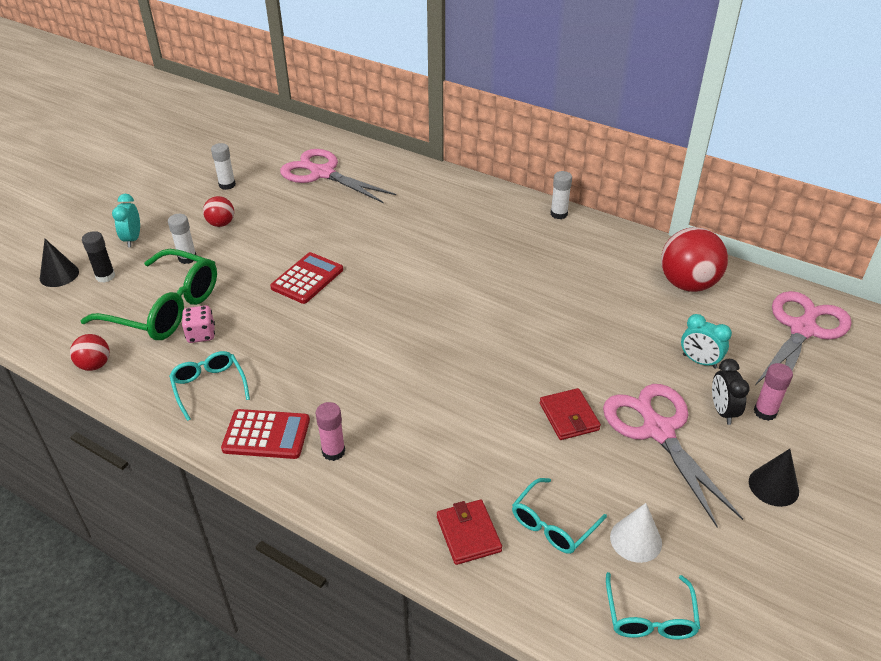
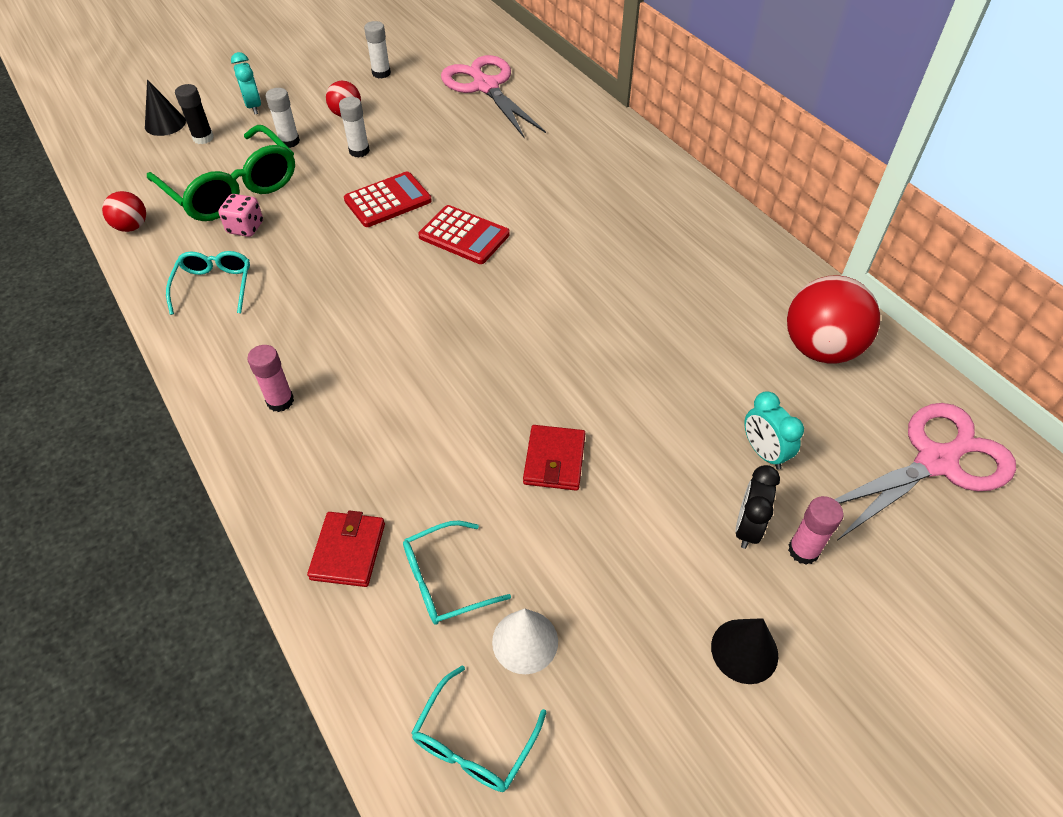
camera: 25 degrees right, 10 degrees up
turquoise clock [112,194,140,247] -> turquoise clock turned 135 degrees clockwise [231,52,261,114]
red calculator [221,409,310,459] -> red calculator moved to [418,205,510,264]
white glue stick [551,171,572,219] -> white glue stick moved to [339,97,370,157]
pink scissors [603,384,743,527] -> none

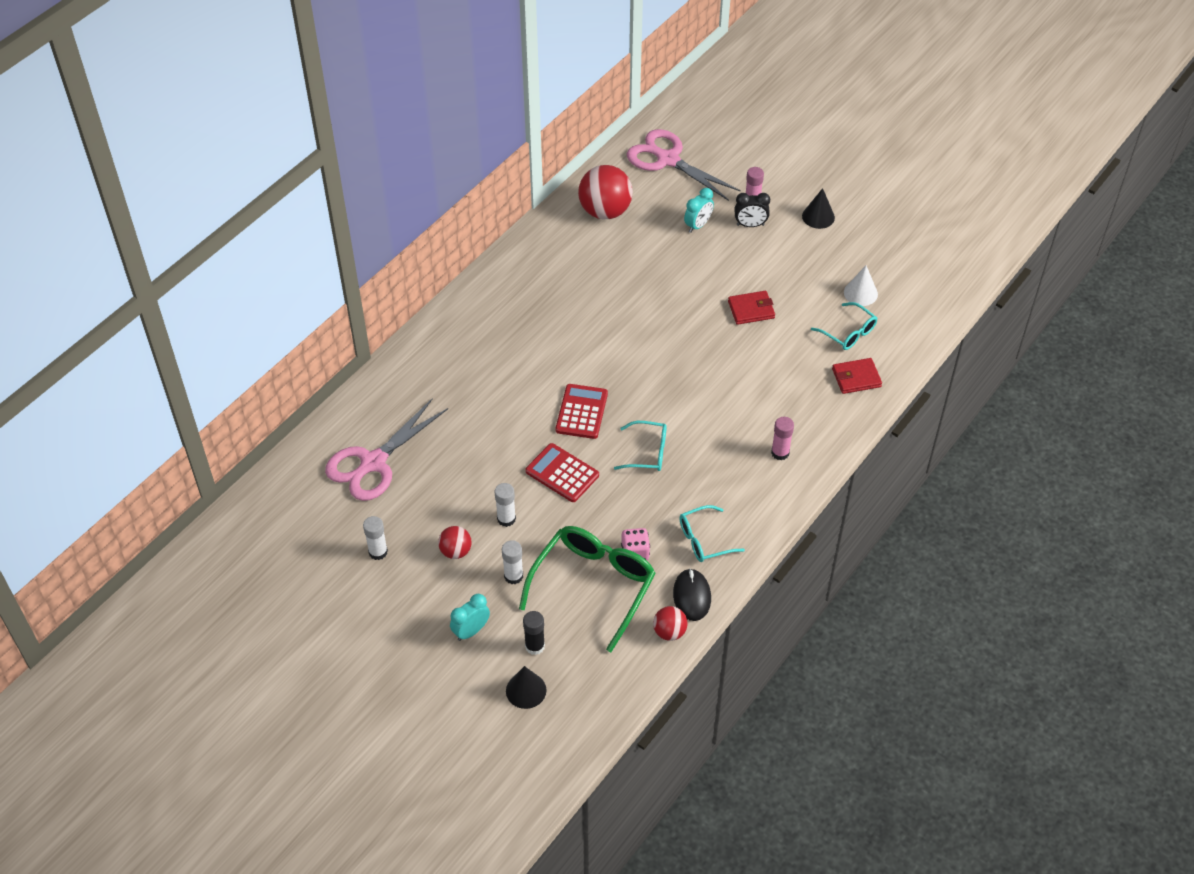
camera: 110 degrees left, 0 degrees up
turquoise glasses [411,665,546,792] -> turquoise glasses moved to [614,421,667,471]
none -> black mouse [673,568,711,621]

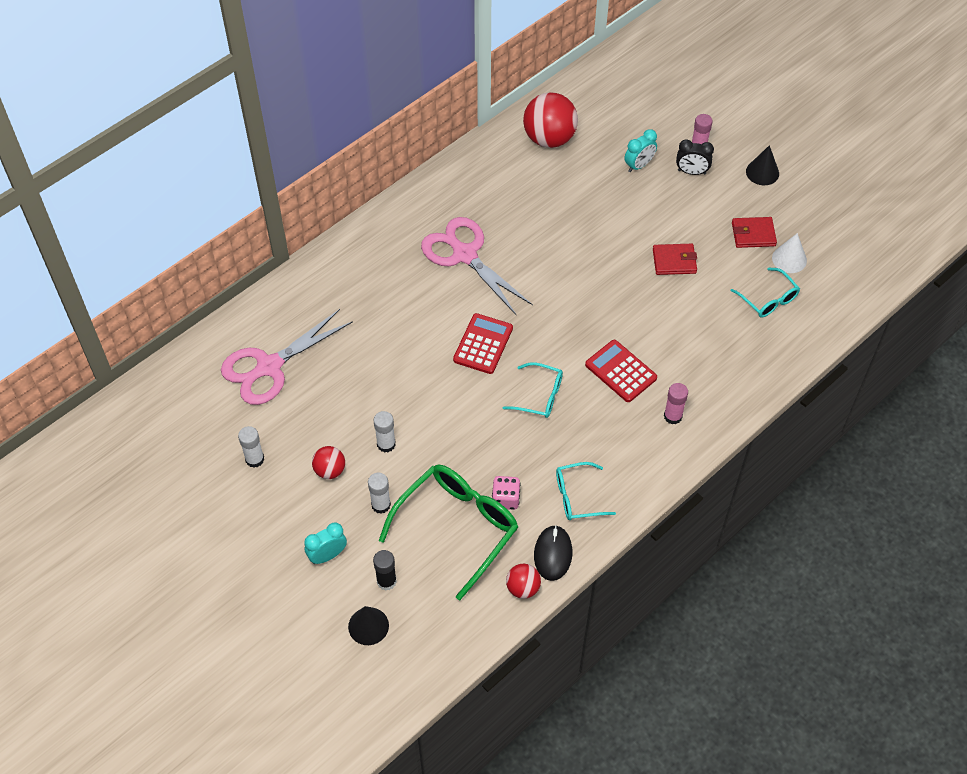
camera: 10 degrees right, 5 degrees up
red calculator [526,443,599,502] -> red calculator moved to [585,340,657,402]
pink scissors [627,129,741,201] -> pink scissors moved to [421,217,533,315]
red wallet [832,358,882,394] -> red wallet moved to [732,217,777,248]

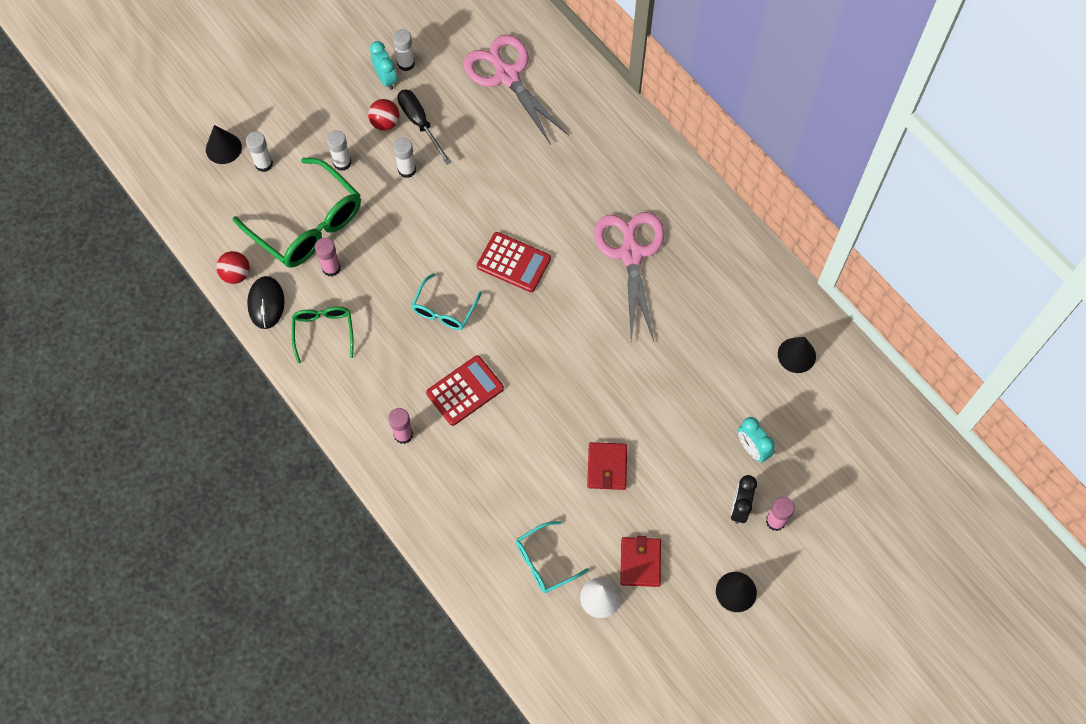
camera: 95 degrees right, 10 degrees up
turquoise clock [304,523,347,564] -> turquoise clock moved to [370,41,397,90]
black glue stick [373,550,397,591] -> white glue stick [246,132,273,172]
pink scissors [421,217,533,315] -> pink scissors turned 60 degrees counterclockwise [594,212,664,341]
pink dice [492,476,521,510] -> pink glue stick [315,238,341,277]
red ball [523,92,578,148] -> black cone [778,337,816,373]
black mouse [534,525,572,581] -> black mouse turned 75 degrees clockwise [247,276,285,329]
turquoise glasses [556,462,616,520] -> green glasses [292,307,354,363]
none -> black screwdriver [398,89,451,165]

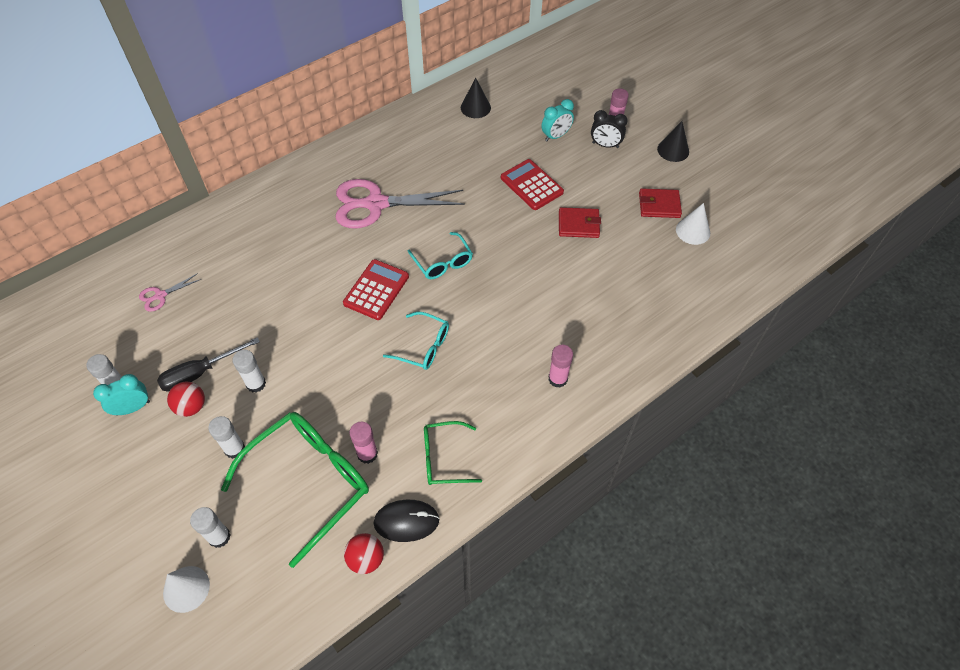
camera: 90 degrees left, 10 degrees down
black cone [206,125,242,164] -> white cone [163,566,210,613]
red calculator [426,355,504,426] -> red calculator moved to [501,159,564,210]
pink scissors [463,34,569,145] -> pink scissors [139,273,201,312], size x0.44
turquoise glasses [516,521,589,593] -> turquoise glasses moved to [408,232,473,279]

